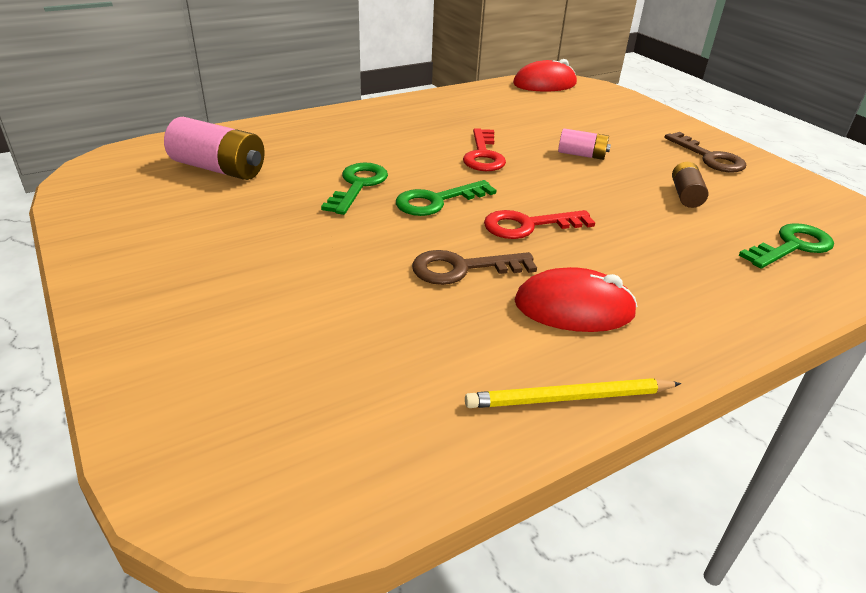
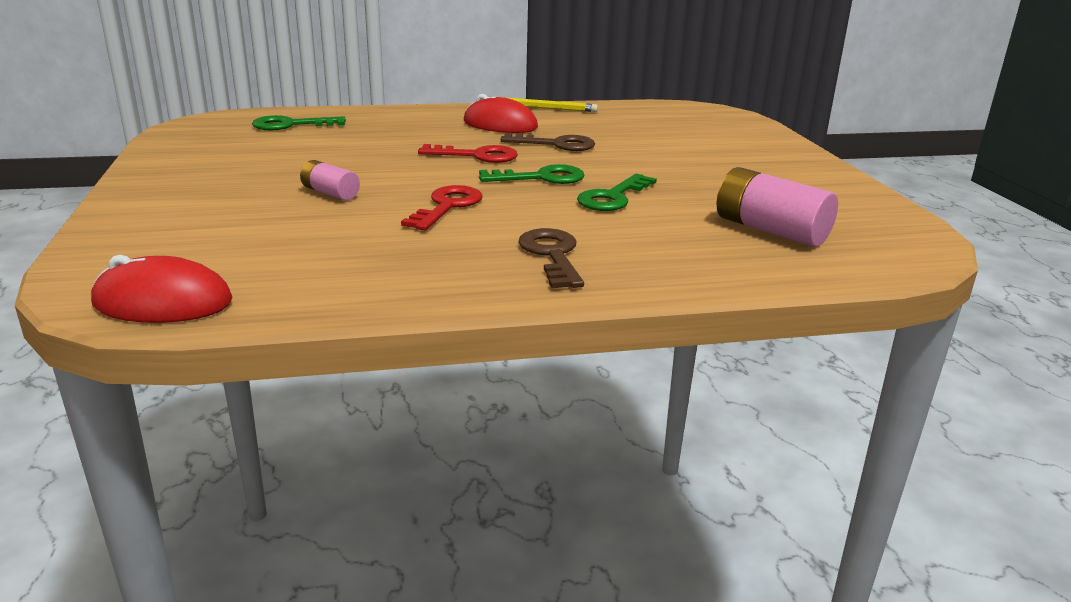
camera: 160 degrees left, 10 degrees down
brown key [664,132,746,172] -> brown key moved to [518,228,584,288]
brown battery [672,162,708,208] -> none

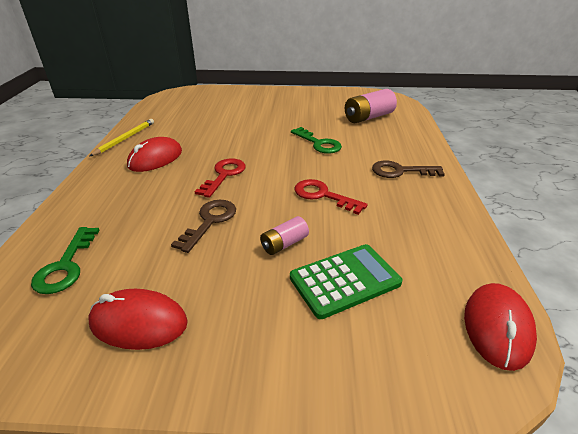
camera: 75 degrees left, 10 degrees up
green key [479,164,585,184] -> none
brown key [501,133,595,151] -> brown key moved to [171,200,236,253]
none -> red mouse [88,289,188,350]
none -> green calculator [290,244,403,319]

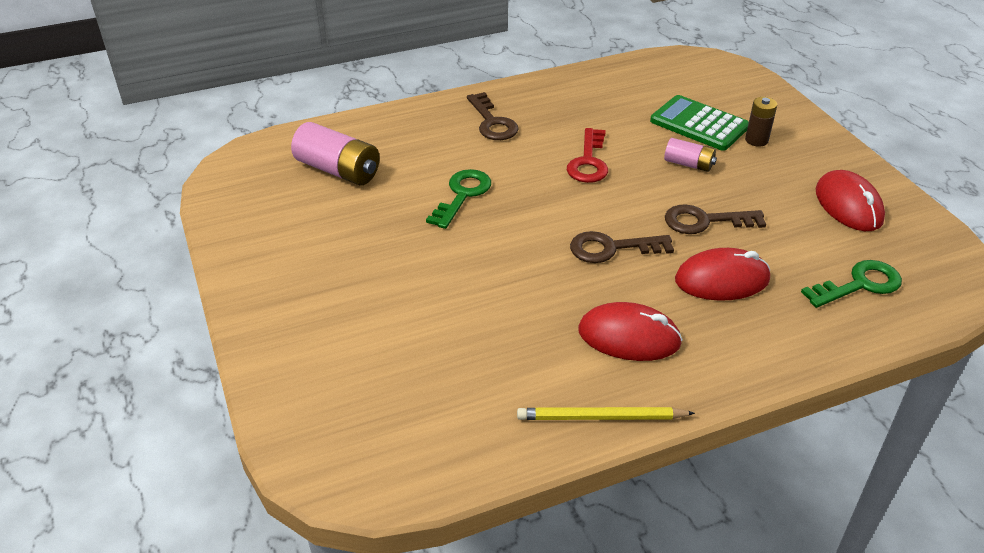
camera: 115 degrees left, 5 degrees up
red key [194,158,246,198] -> brown key [570,231,674,263]
red mouse [464,283,537,371] -> red mouse moved to [675,248,770,301]
none -> brown battery [745,97,777,147]

